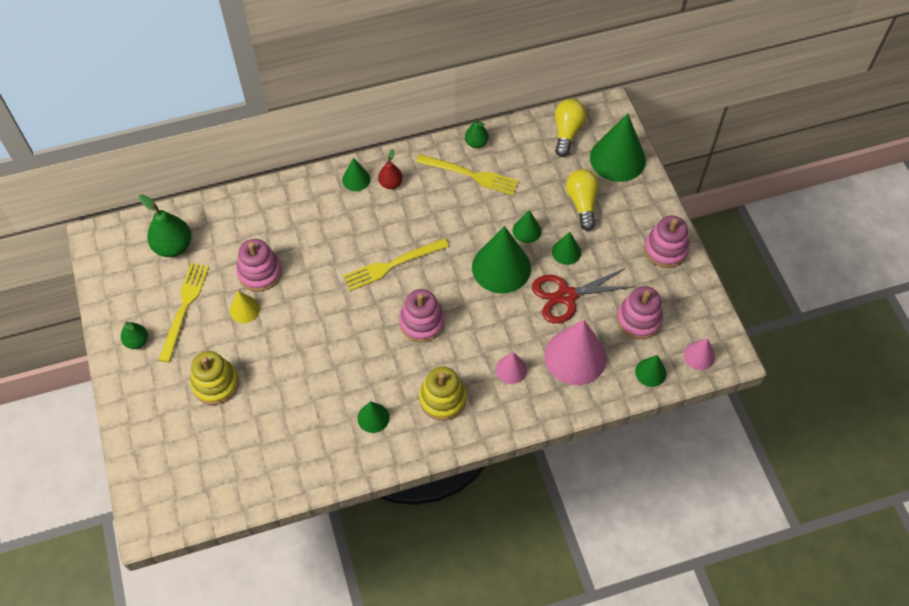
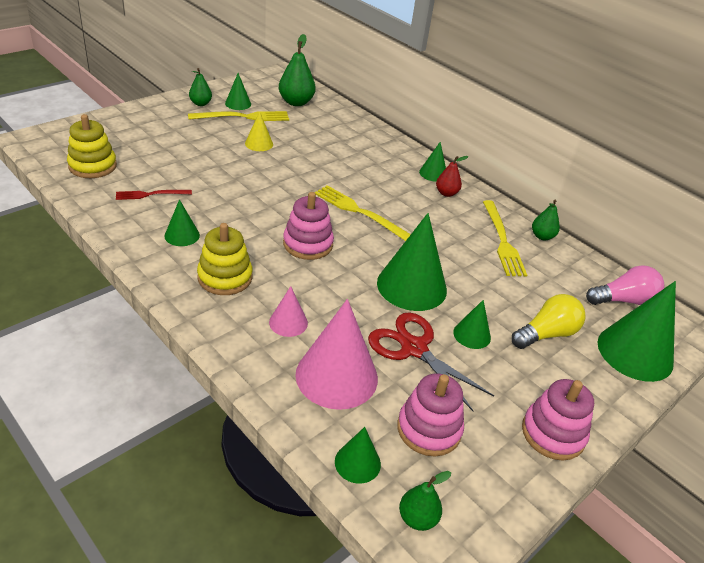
camera: 60 degrees right, 20 degrees down
yellow stacking toy [190,351,239,405] -> yellow stacking toy moved to [67,114,117,178]
pink stacking toy [236,239,282,291] -> none
green cone [513,210,542,243] -> green cone moved to [225,73,251,110]
yellow light bulb [555,99,587,157] -> pink light bulb [586,265,664,305]
pink cone [684,338,715,370] -> green pear [399,471,451,531]
none -> red fork [116,190,192,200]

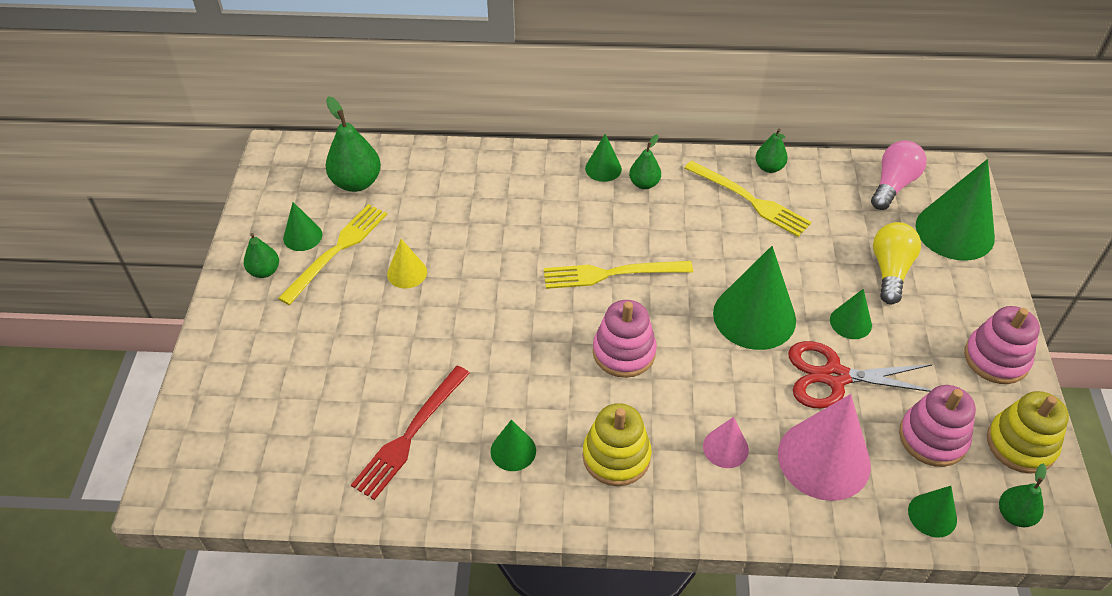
camera: 40 degrees left, 10 degrees up
yellow stacking toy [67,114,117,178] -> yellow stacking toy moved to [987,391,1069,474]
red fork [116,190,192,200] -> red fork [351,366,470,500], size x1.63
red pear [436,156,469,197] -> green pear [629,134,661,189]

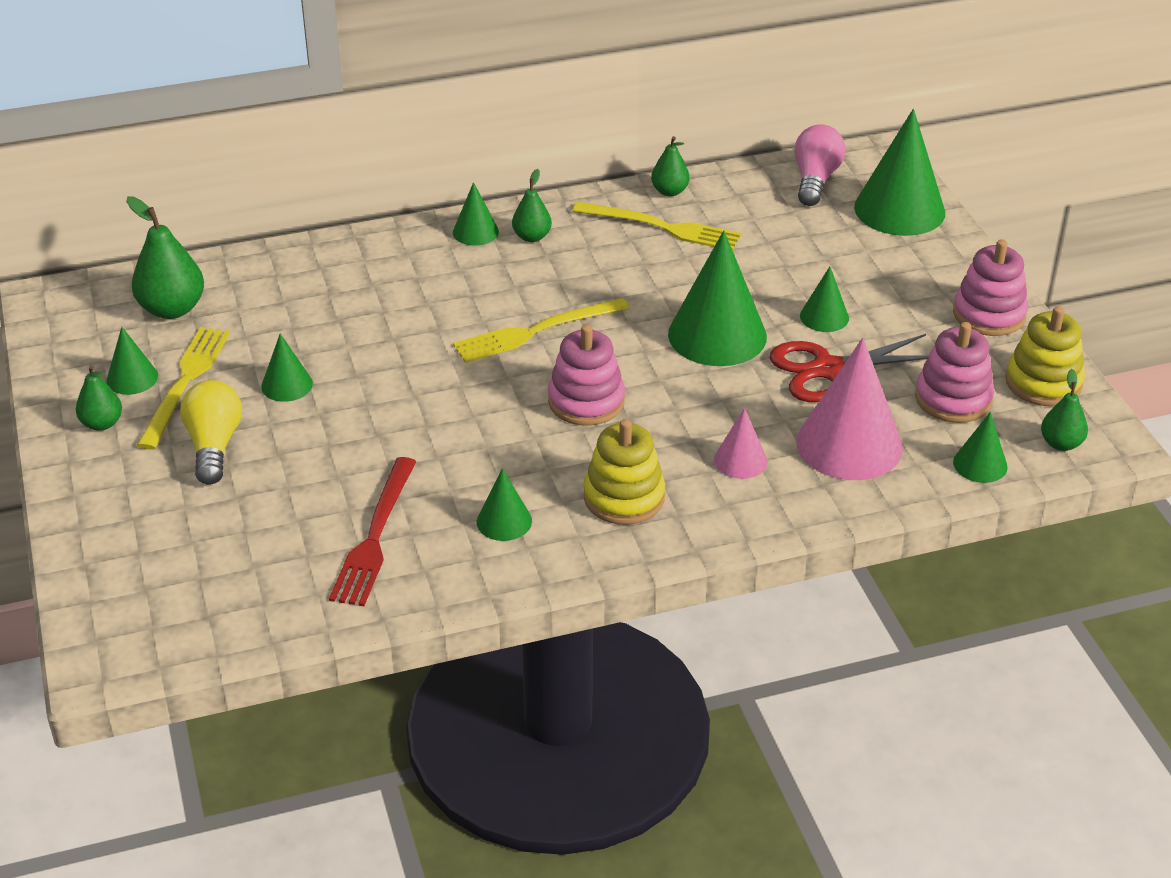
camera: 20 degrees left, 10 degrees down
yellow cone [387,239,427,289] -> green cone [261,333,313,402]
yellow light bulb [873,222,921,304] -> yellow light bulb moved to [180,380,242,485]

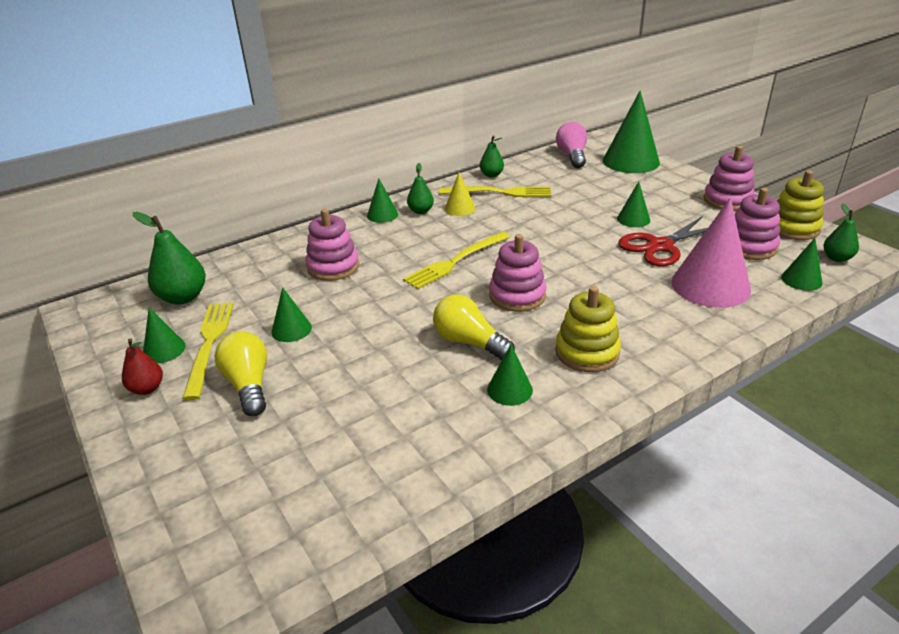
camera: 15 degrees left, 5 degrees down
green pear [76,365,122,431] -> red pear [122,338,163,395]
red fork [329,457,416,606] -> none
green cone [668,231,767,366] -> none
pink cone [714,408,768,479] -> none
none -> pink stacking toy [306,209,359,281]
none -> yellow light bulb [433,294,515,360]
none -> yellow cone [445,173,475,216]

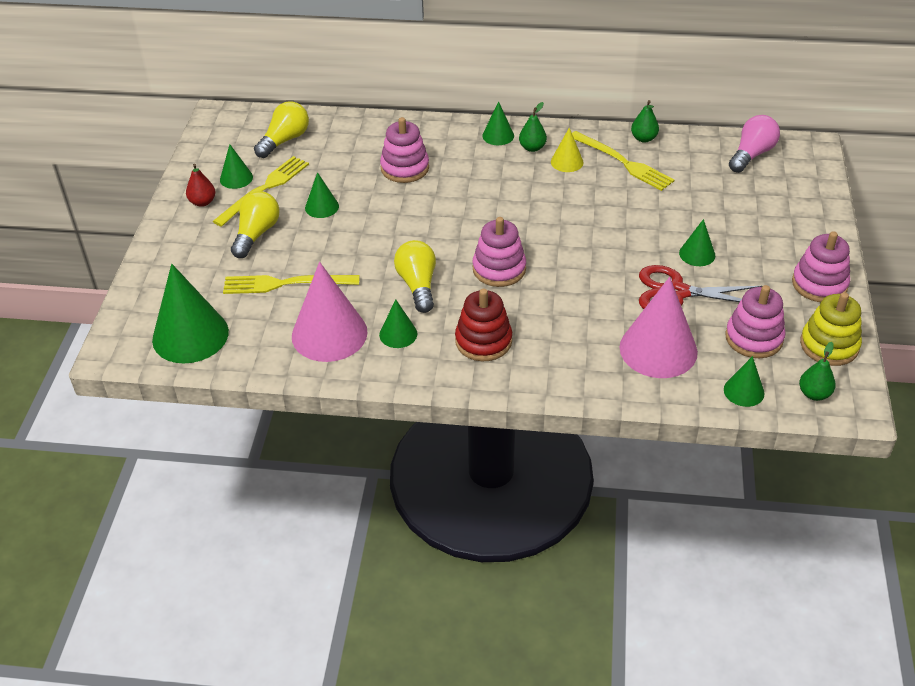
camera: 40 degrees right, 10 degrees up
green pear [133,212,206,305] -> yellow light bulb [254,101,309,158]
yellow fork [403,232,510,289] -> yellow fork moved to [223,275,360,294]
yellow stacking toy [555,286,621,372] -> red stacking toy [455,289,512,361]
green cone [603,91,660,173] -> green cone moved to [152,264,229,363]
none -> pink cone [292,262,368,362]

